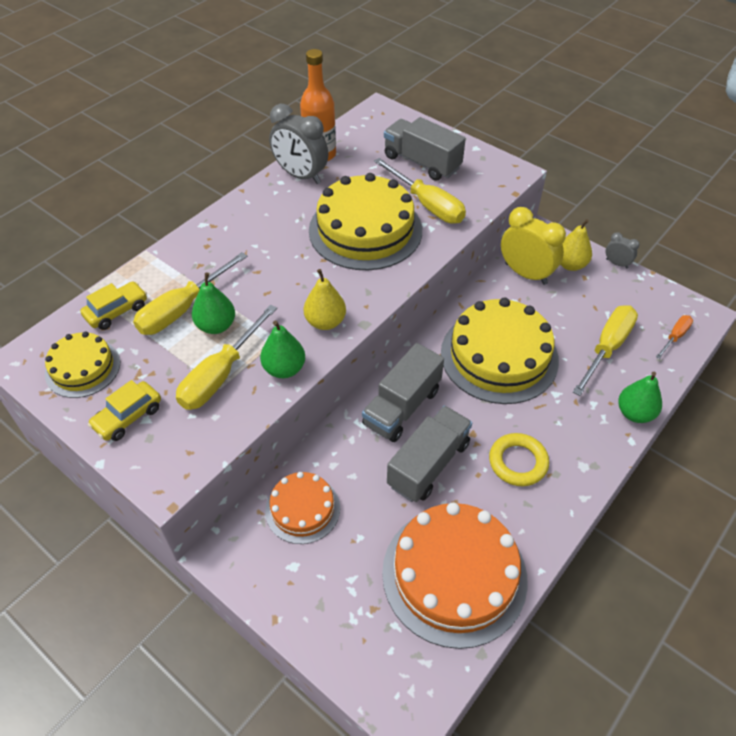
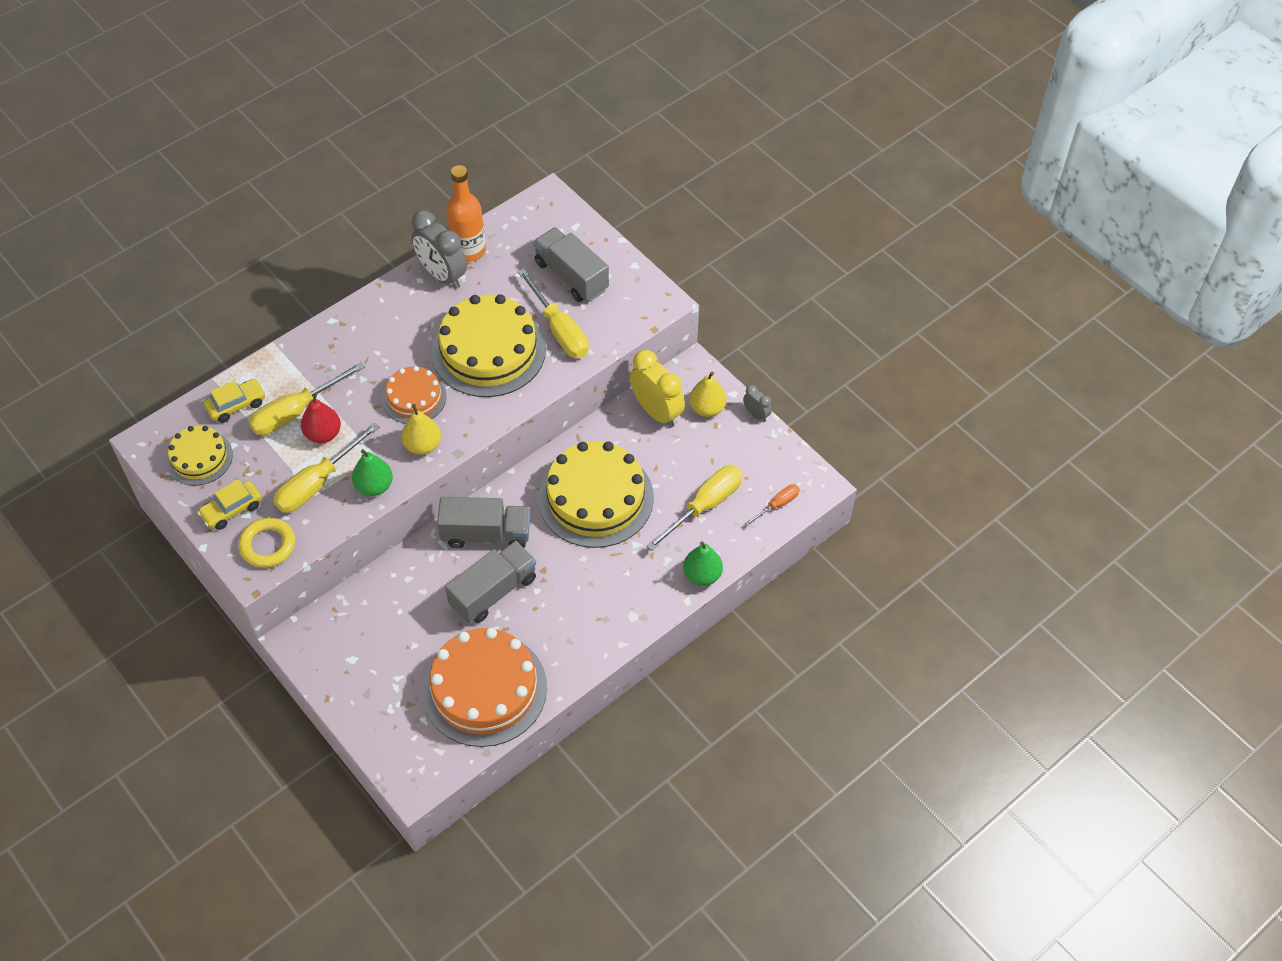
camera: 10 degrees right, 5 degrees up
green pear [192,273,235,334] -> red pear [301,393,341,443]
orange cake [265,472,340,544] -> orange cake moved to [382,366,447,424]
grey truck [362,343,444,442] -> grey truck turned 135 degrees counterclockwise [437,497,530,549]
yellow ring [489,433,549,486] -> yellow ring moved to [239,518,295,568]

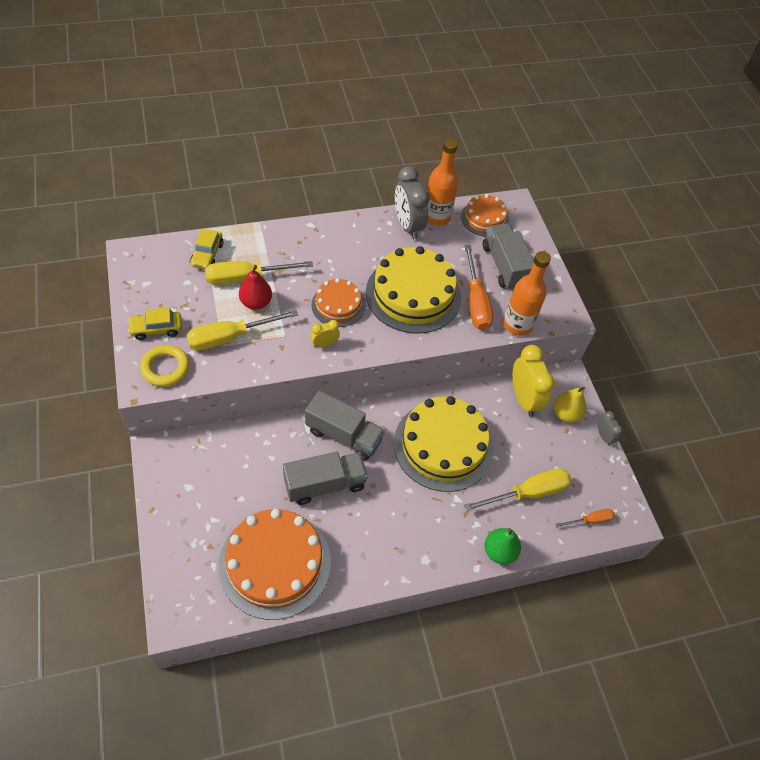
camera: 20 degrees right, 0 degrees up
yellow cake [166,426,233,485] -> none
yellow car [204,379,266,423] -> yellow car turned 105 degrees clockwise [190,229,224,269]
green pear [352,449,393,496] -> none
yellow pear [401,404,441,455] -> yellow clock [311,320,340,347]
yellow screwdriver [518,269,589,358] -> orange screwdriver [464,245,493,330]
none -> orange cake [461,194,509,237]
none -> orange bottle [503,251,551,336]

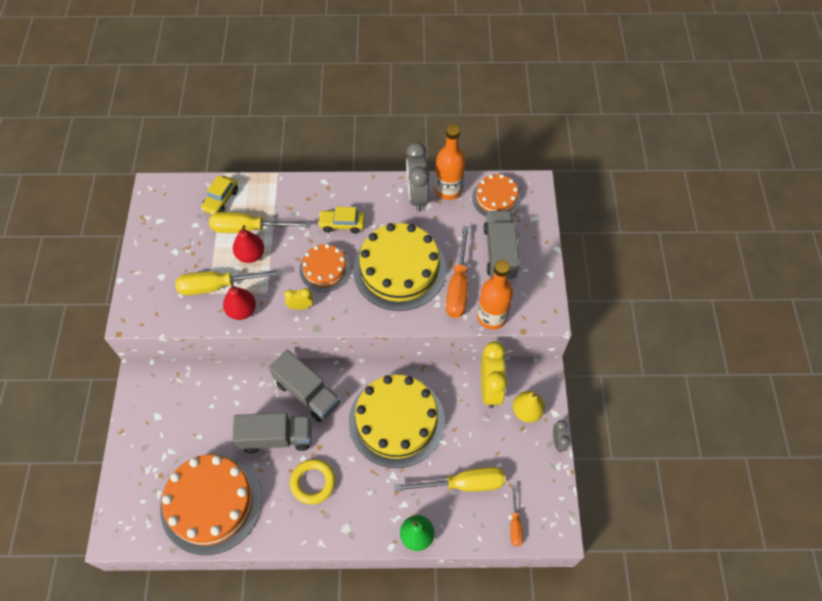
camera: 20 degrees right, 5 degrees up
yellow car [128,307,182,340] -> yellow car moved to [318,207,365,234]
yellow ring [140,345,189,387] -> yellow ring moved to [290,459,335,504]
orange screwdriver [555,509,615,527] -> orange screwdriver turned 90 degrees clockwise [510,485,523,546]
none -> red pear [223,281,256,320]

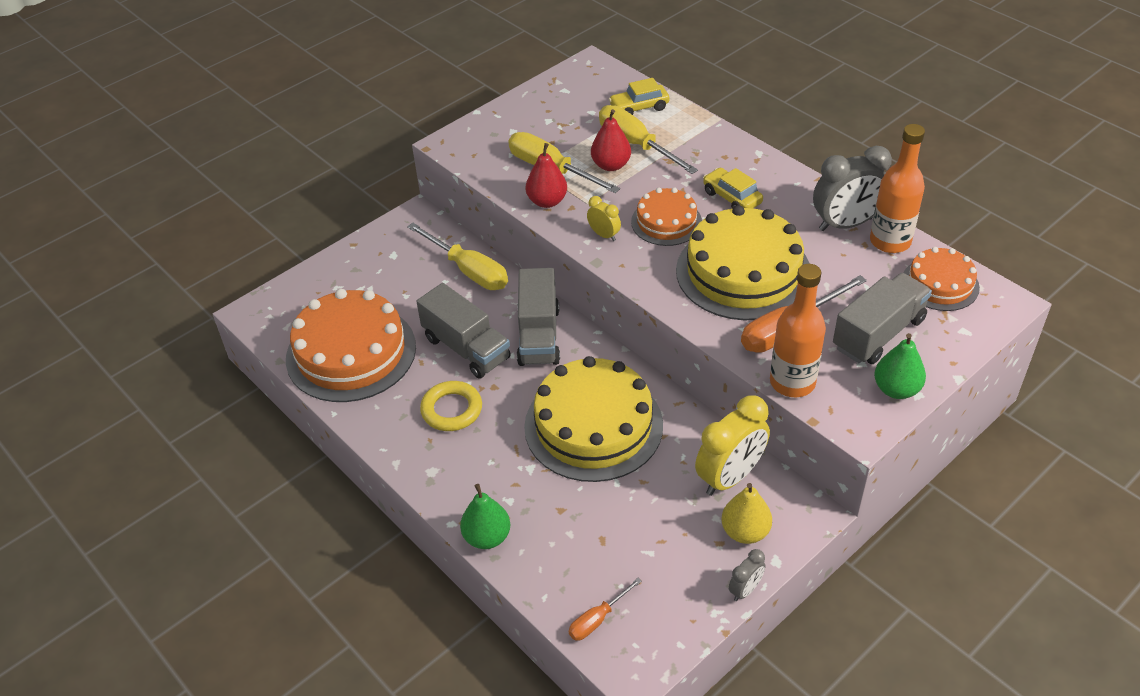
camera: 50 degrees right, 15 degrees down
yellow screwdriver [394,467,506,492] -> yellow screwdriver moved to [407,223,508,290]
grey clock [406,142,430,211] -> grey clock turned 150 degrees counterclockwise [813,146,892,231]
none -> green pear [874,333,926,399]

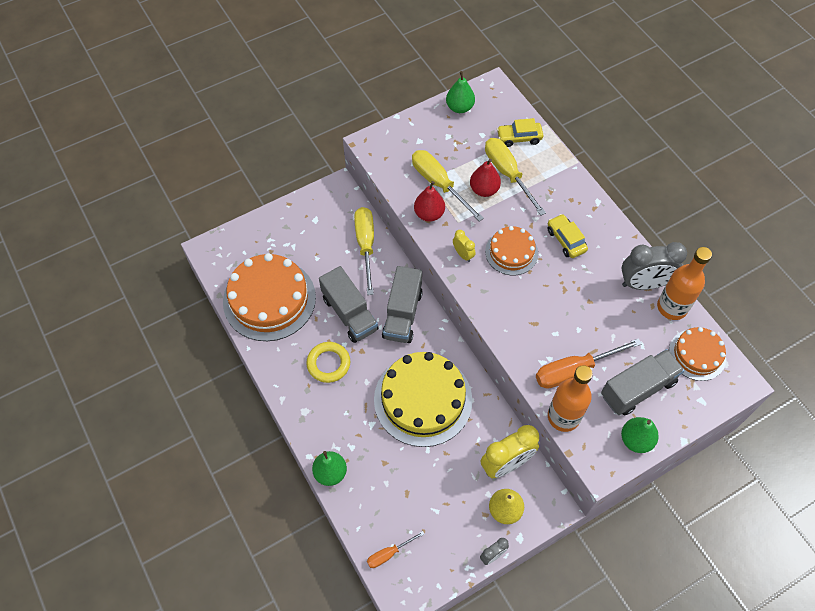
camera: 10 degrees right, 15 degrees up
yellow screwdriver [407,223,508,290] -> yellow screwdriver turned 150 degrees counterclockwise [354,207,374,295]
yellow cake [676,205,810,320] -> none
none -> green pear [446,71,475,113]

